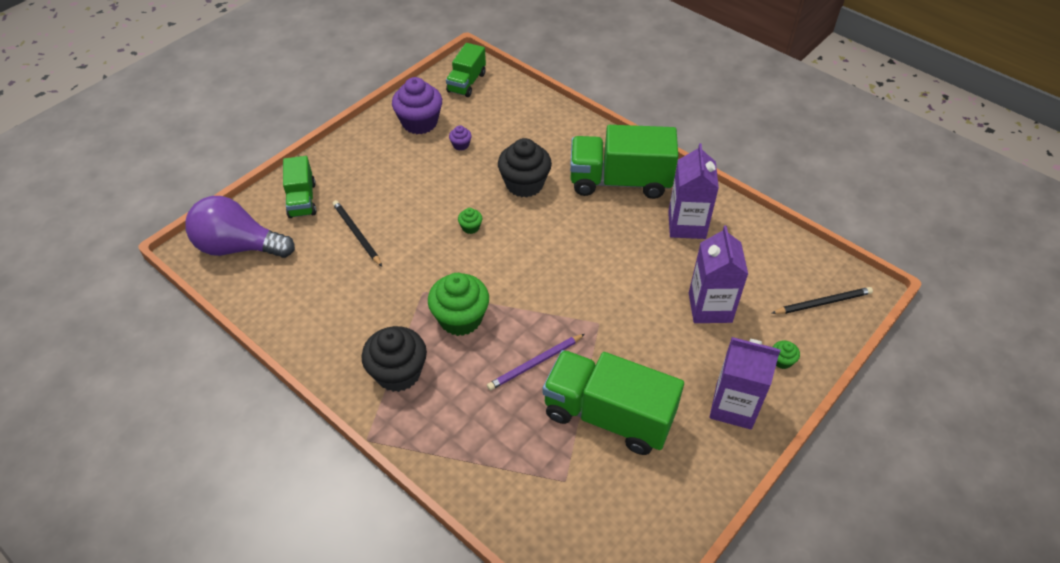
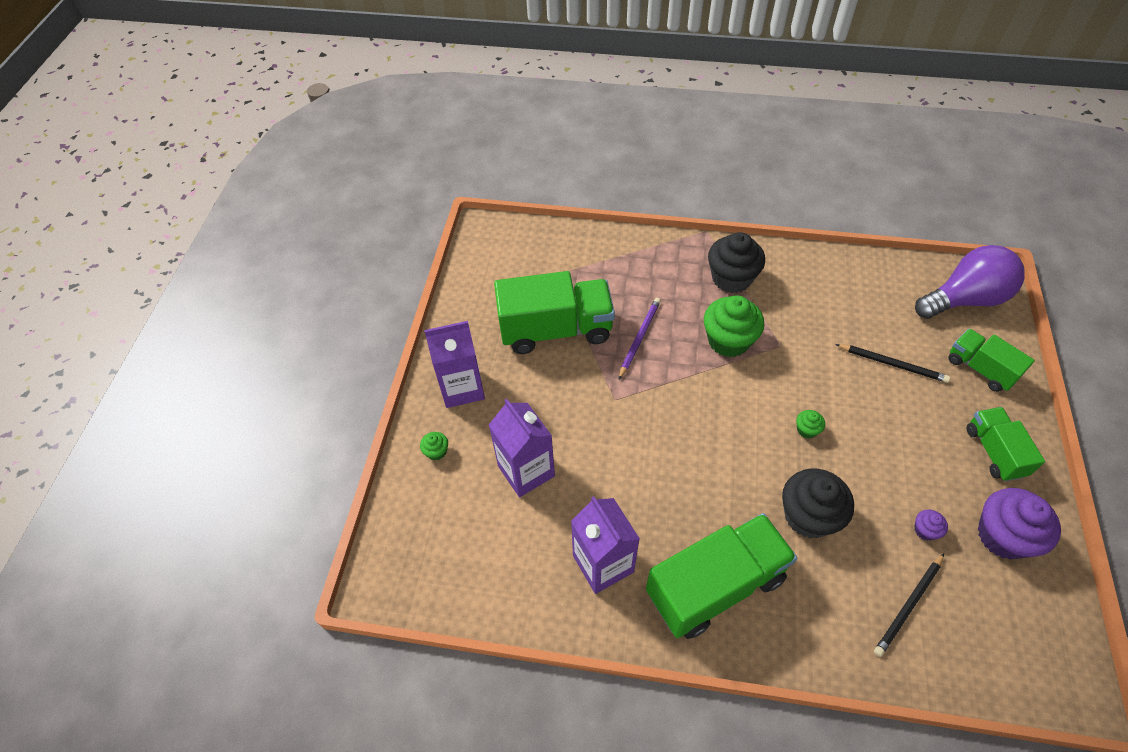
camera: 150 degrees right, 5 degrees up
green truck [446,43,486,97] -> green truck moved to [966,407,1045,482]
black pencil [772,287,873,314] -> black pencil moved to [874,554,944,657]

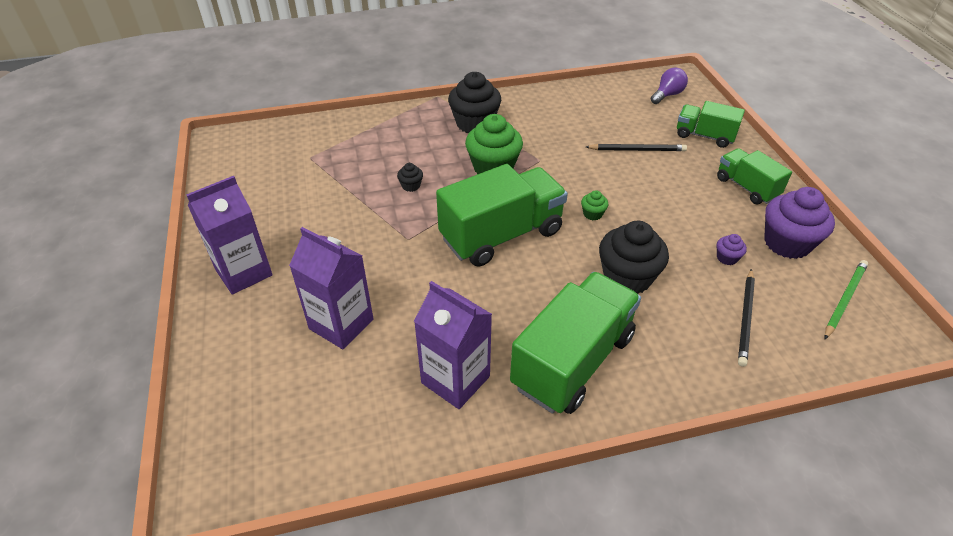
camera: 25 degrees left, 10 degrees down
green cupcake [420,432,448,460] -> none
green truck [494,271,615,354] -> green truck moved to [436,164,568,267]
purple pencil [619,298,661,379] -> black cupcake [397,163,423,192]
purple light bulb [915,245,1025,319] -> purple light bulb [651,68,688,104], size x0.51
none -> green pencil [824,260,868,339]

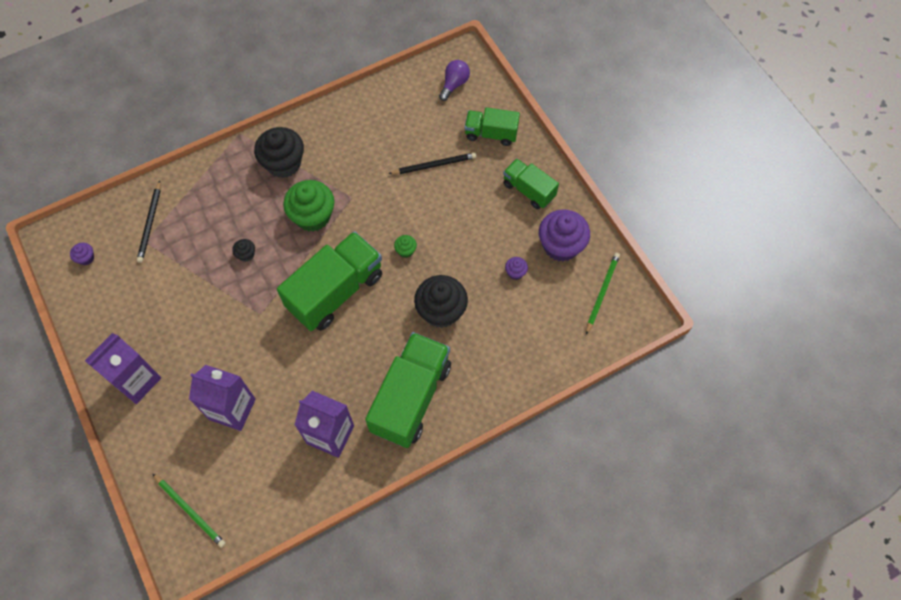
camera: 15 degrees left, 20 degrees up
black pencil [738,269,755,367] -> black pencil moved to [137,181,160,263]
none -> purple cupcake [70,243,94,265]
none -> green pencil [152,473,226,548]

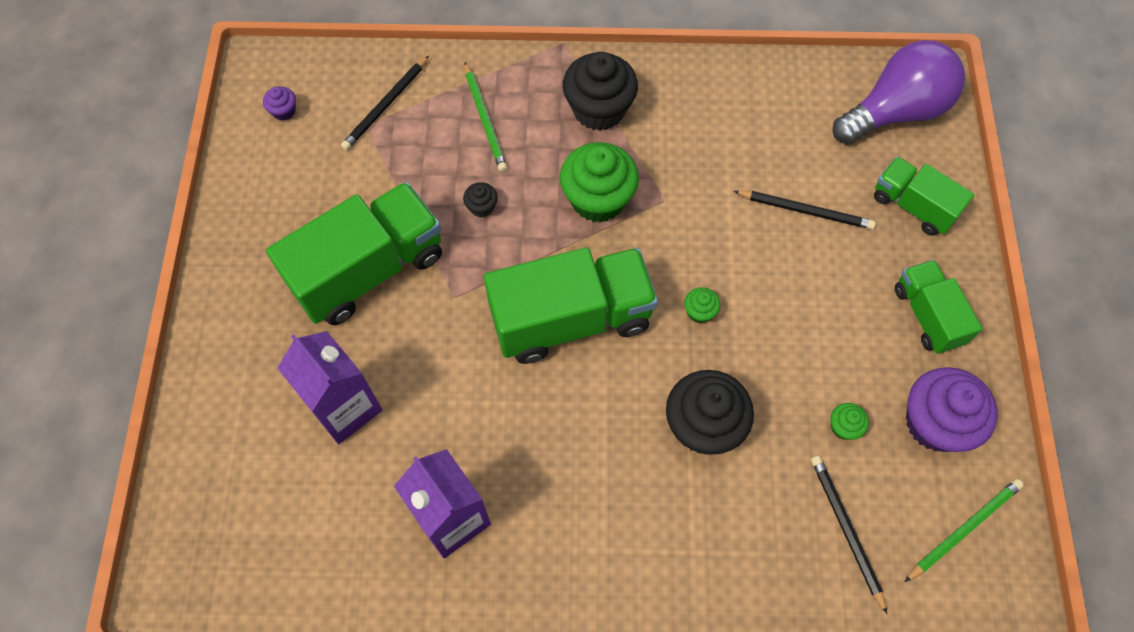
camera: 30 degrees right, 0 degrees up
purple carton [85,333,161,404] -> none
green pencil [152,473,226,548] -> green pencil moved to [465,62,507,172]
green truck [365,332,451,448] -> green truck moved to [266,182,442,325]
purple light bulb [439,60,470,101] -> purple light bulb [833,40,965,145], size x1.96
purple cupcake [505,257,528,280] -> green cupcake [830,403,869,440]
none -> black pencil [811,456,887,614]

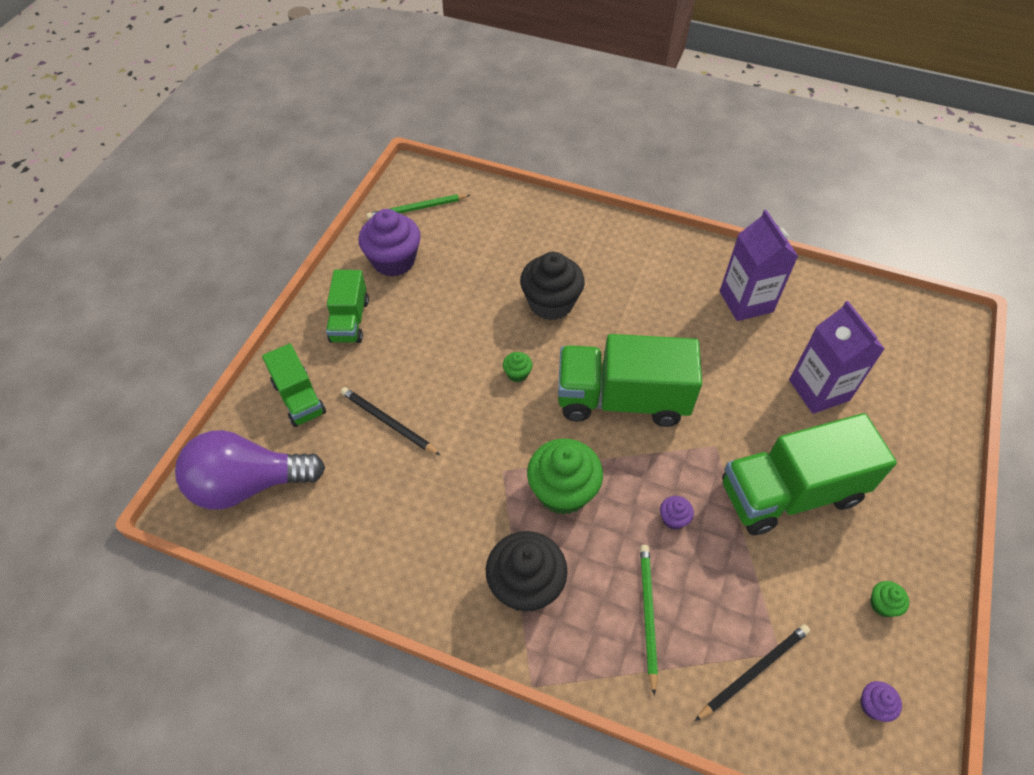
camera: 160 degrees left, 10 degrees down
black cupcake [463,182,498,217] -> purple cupcake [660,496,694,530]
black pencil [811,456,887,614] -> none
green cupcake [830,403,869,440] -> green cupcake moved to [870,581,909,617]

